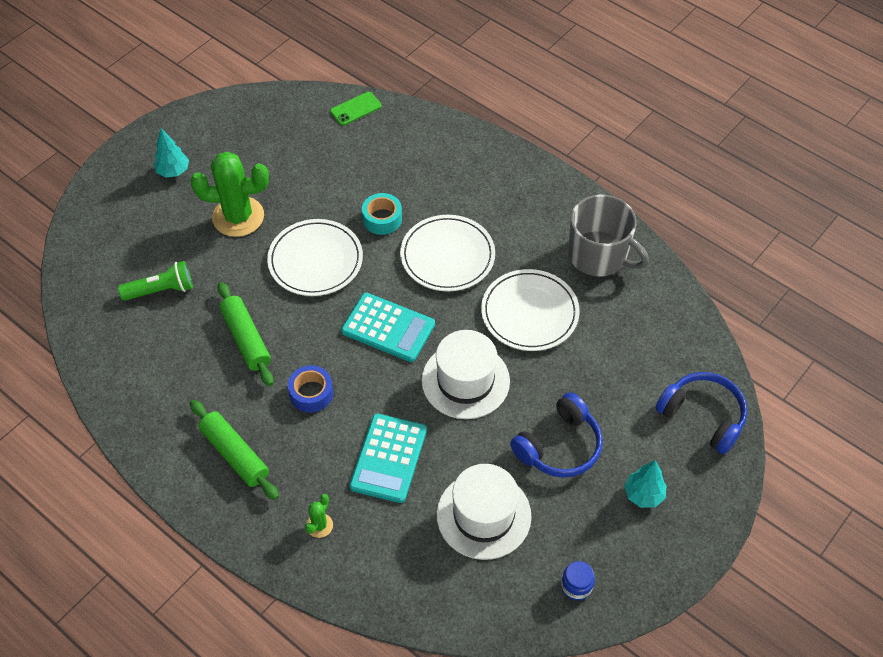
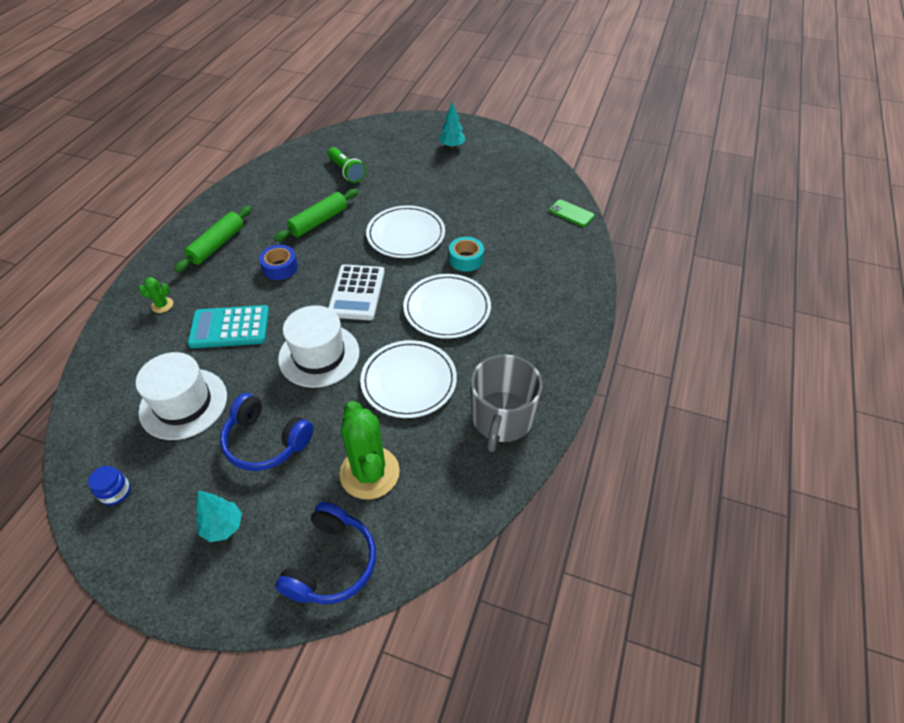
camera: 70 degrees right, 5 degrees down
green cactus [191,152,269,237] -> green cactus moved to [340,401,400,499]
turquoise calculator [341,293,435,362] -> white calculator [328,264,385,320]

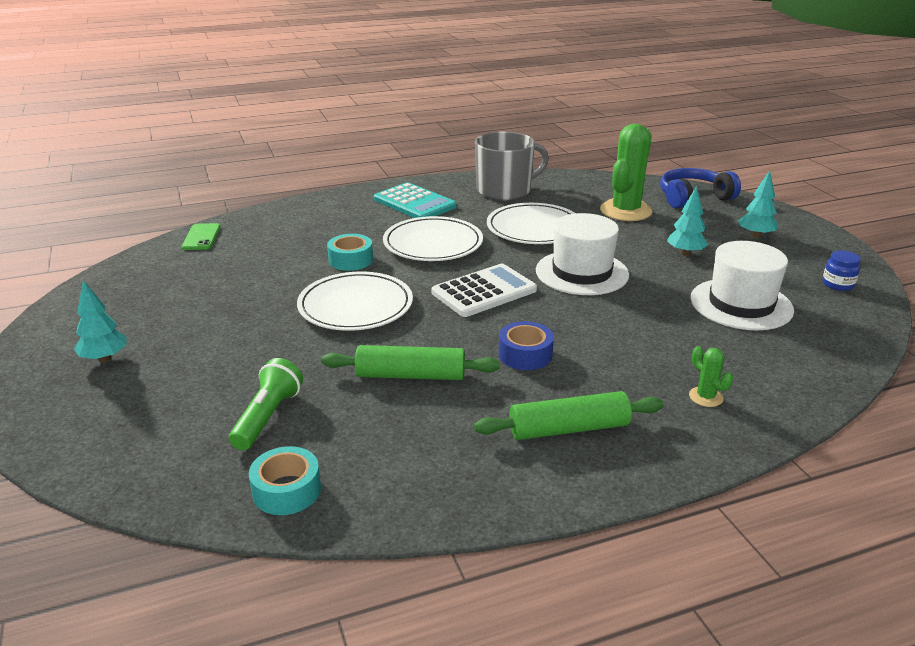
camera: 130 degrees left, 20 degrees down
turquoise calculator [187,305,269,348] -> turquoise calculator moved to [374,182,457,218]
blue headphones [220,393,313,471] -> turquoise tree [667,186,708,256]
none -> turquoise tape [249,446,321,515]

